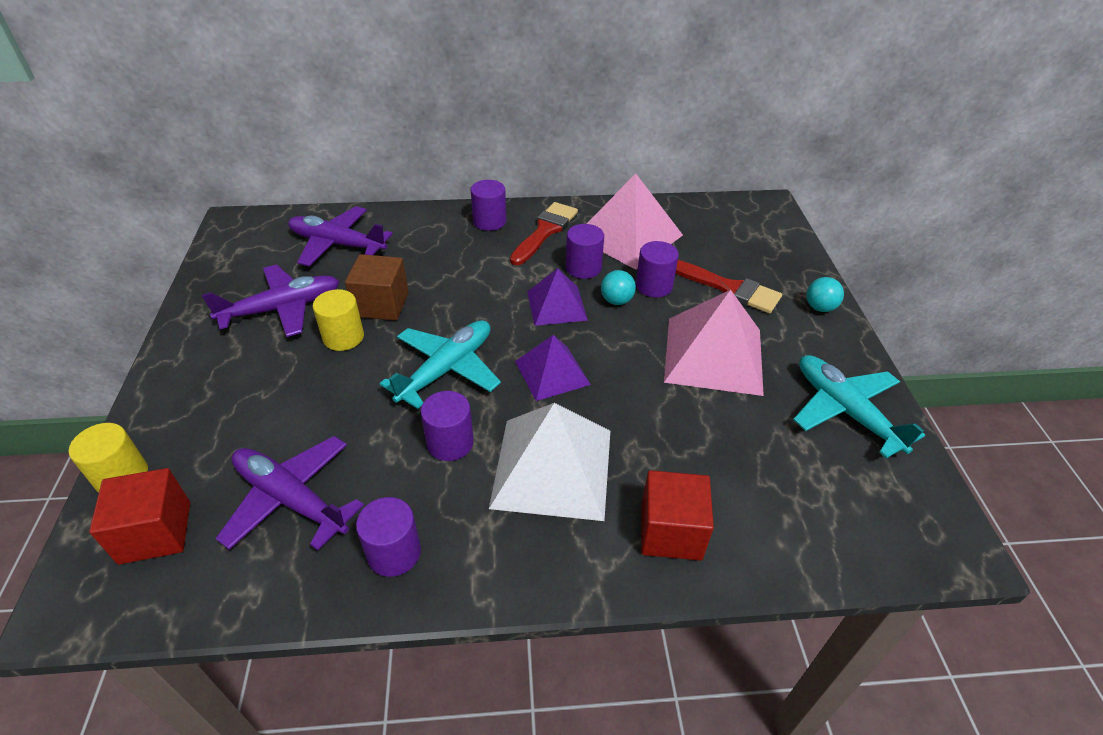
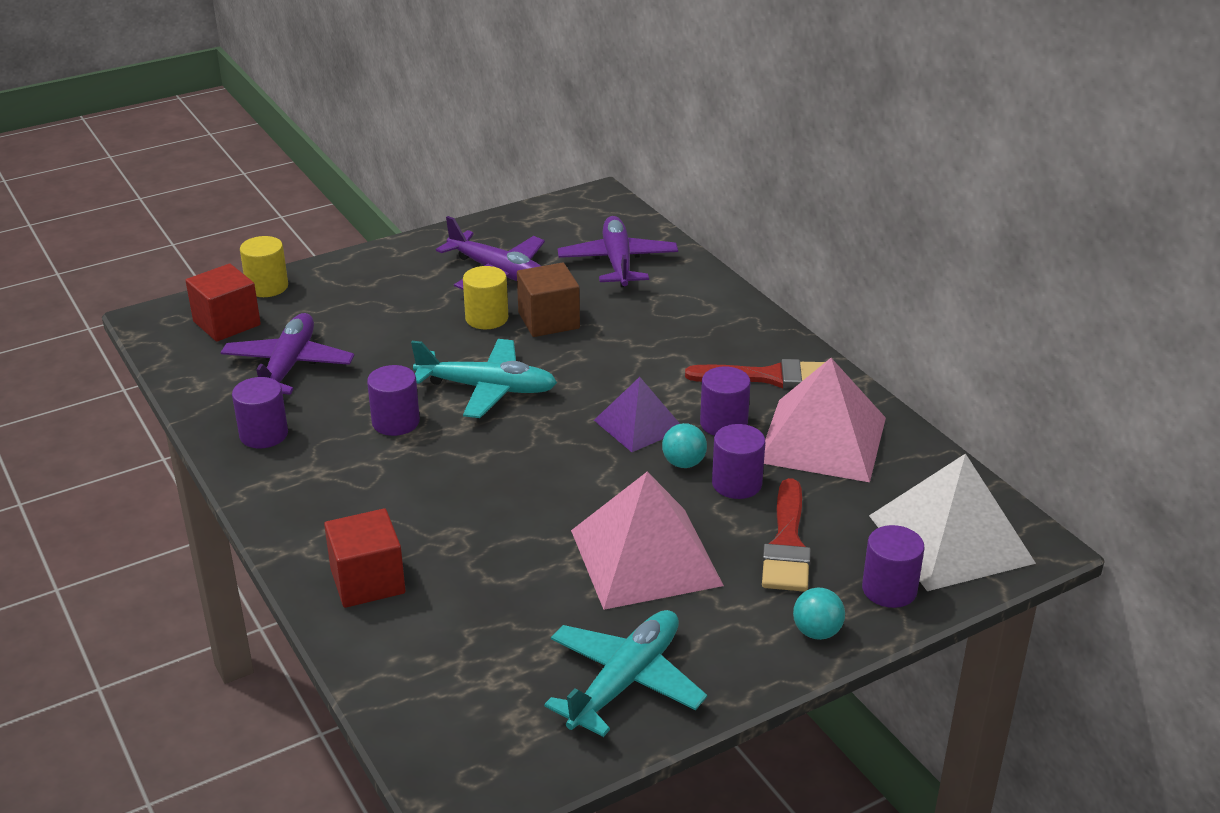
camera: 65 degrees right, 10 degrees down
purple cylinder [471,180,506,231] -> purple cylinder moved to [862,525,925,608]
white pyramid [489,403,610,521] -> white pyramid moved to [869,453,1036,591]
purple pyramid [515,335,591,401] -> none

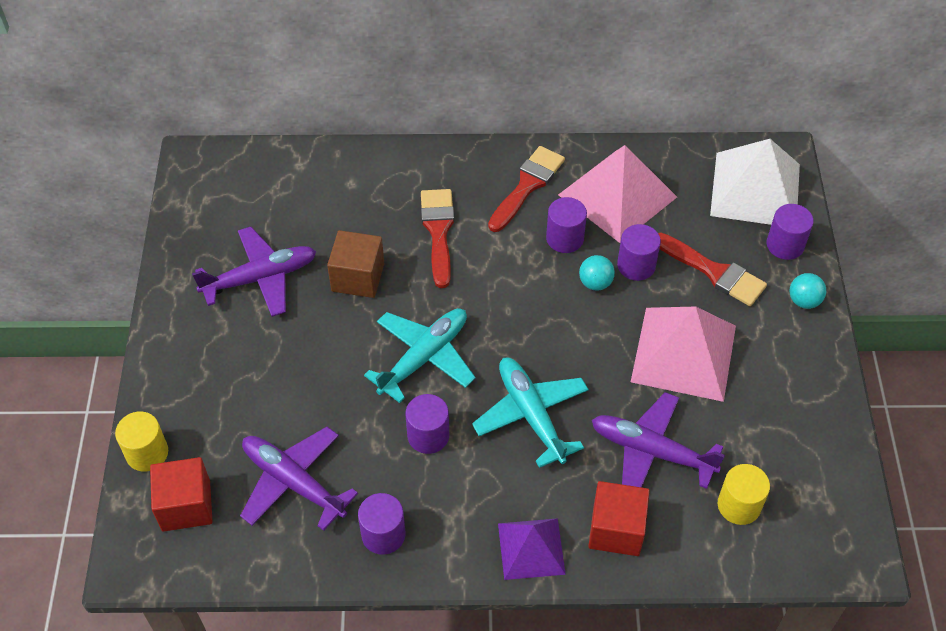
camera: 60 degrees left, 20 degrees up
yellow cylinder [463,266,508,329] -> yellow cylinder moved to [718,464,770,525]
turquoise plane [544,610,707,737] -> turquoise plane moved to [472,357,589,468]
purple plane [558,216,678,287] -> purple plane moved to [592,392,725,489]
purple pyramid [594,377,680,452] -> purple pyramid moved to [498,518,566,580]
none -> red brush [421,189,455,288]

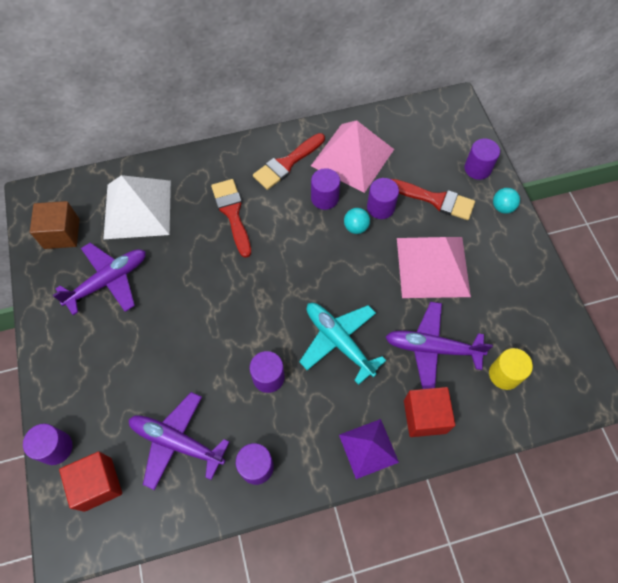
camera: 15 degrees left, 10 degrees up
yellow cylinder [115,411,168,472] -> purple cylinder [23,424,73,465]
brown cube [327,230,384,298] -> brown cube moved to [30,201,80,249]
turquoise plane [364,308,476,403] -> none
red brush [488,146,565,232] -> red brush turned 150 degrees counterclockwise [253,133,325,190]
white pyramid [710,139,800,225] -> white pyramid moved to [103,175,171,239]

